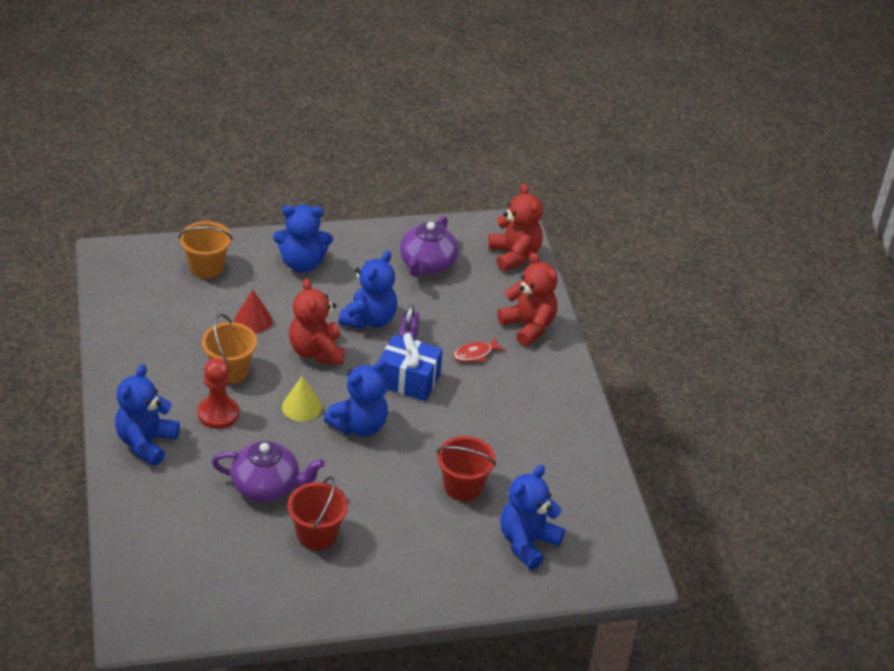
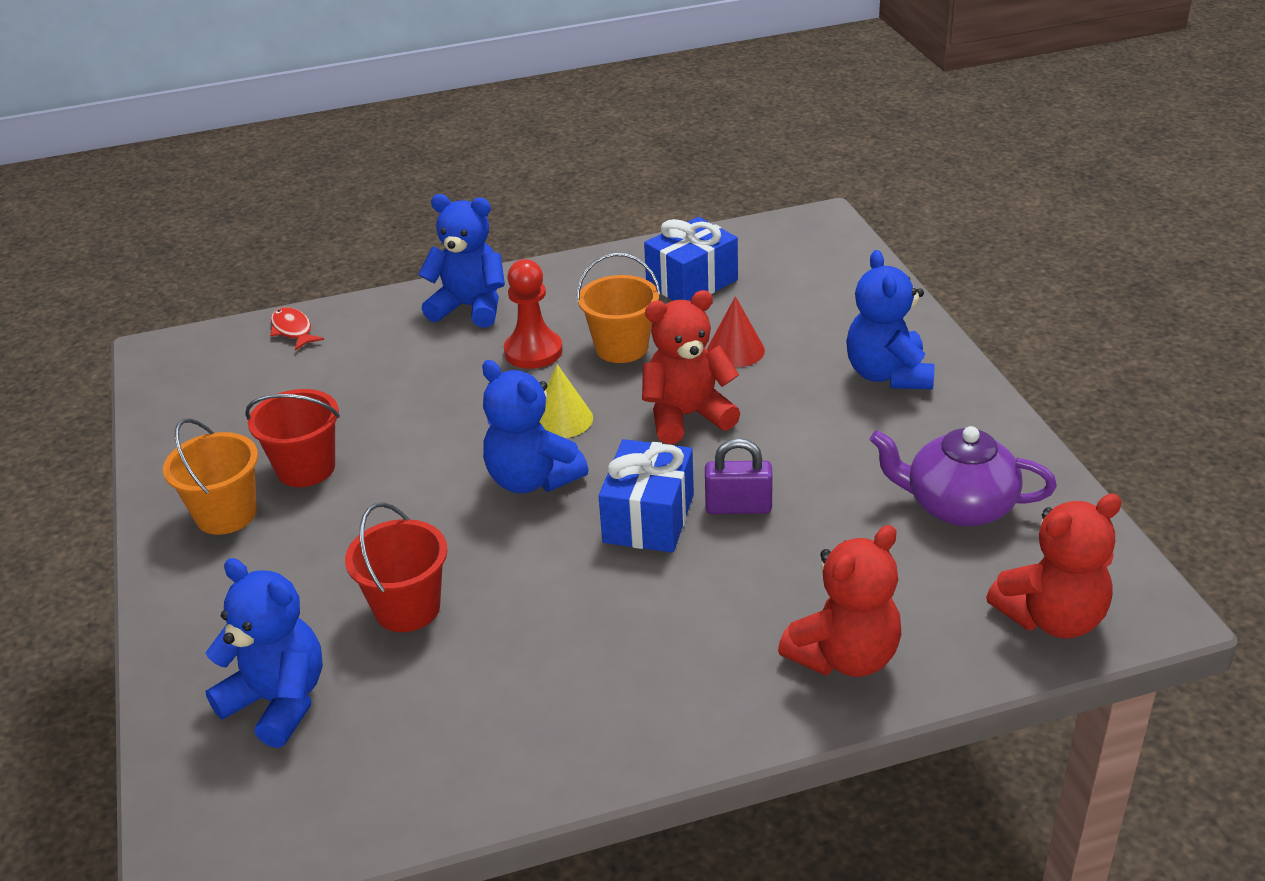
camera: 90 degrees right, 5 degrees down
orange bucket [179,221,233,279] -> orange bucket moved to [163,418,258,535]
purple teapot [212,441,325,502] -> none
blue teddy bear [339,251,397,329] -> none
red fish [453,337,506,363] -> red fish moved to [270,307,324,351]
none -> blue gift [644,217,738,301]

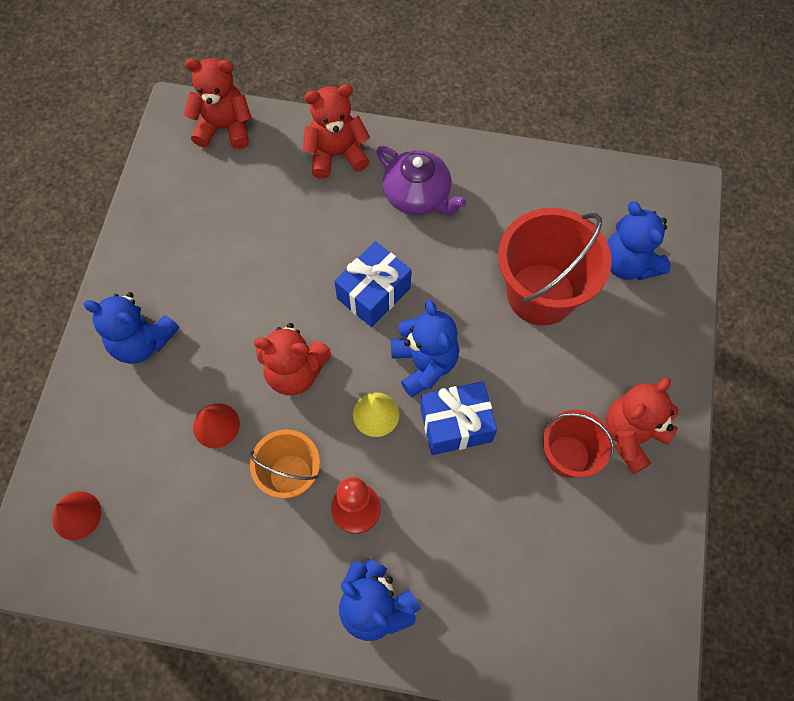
camera: 155 degrees left, 30 degrees up
orange bucket [163,418,258,535] -> red teddy bear [606,378,679,474]
red fish [270,307,324,351] -> none
red bucket [345,502,448,632] -> red bucket [498,208,611,326], size x1.70
blue gift [644,217,738,301] -> blue gift moved to [420,381,497,455]
purple padlock [705,438,773,514] -> none
blue teddy bear [846,250,934,389] -> blue teddy bear turned 90 degrees clockwise [83,292,179,364]
purple teapot [870,426,1057,526] -> purple teapot moved to [376,146,466,215]
none -> red cone [52,492,101,540]

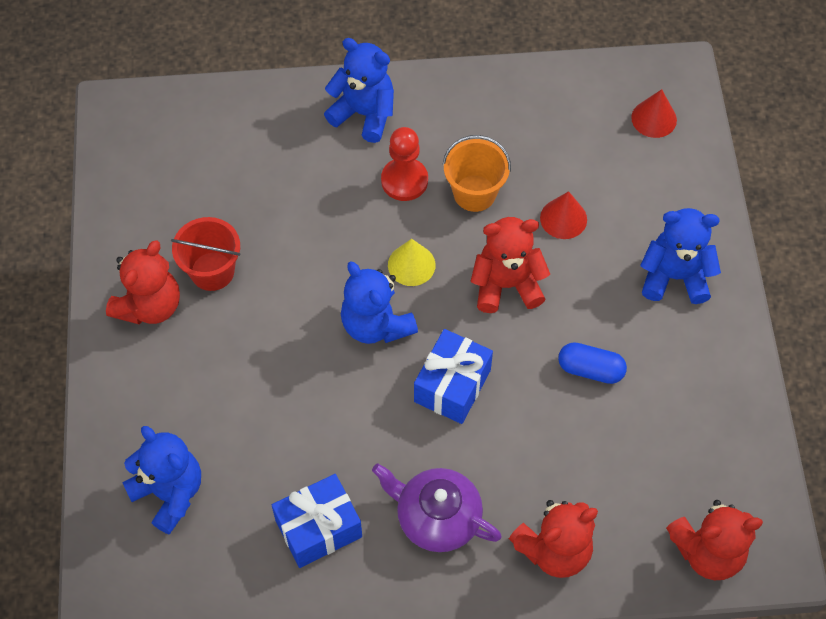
camera: 165 degrees right, 5 degrees down
blue gift [420,381,497,455] -> blue gift moved to [272,474,362,568]
red bucket [498,208,611,326] -> none
none -> blue capsule [558,342,627,384]

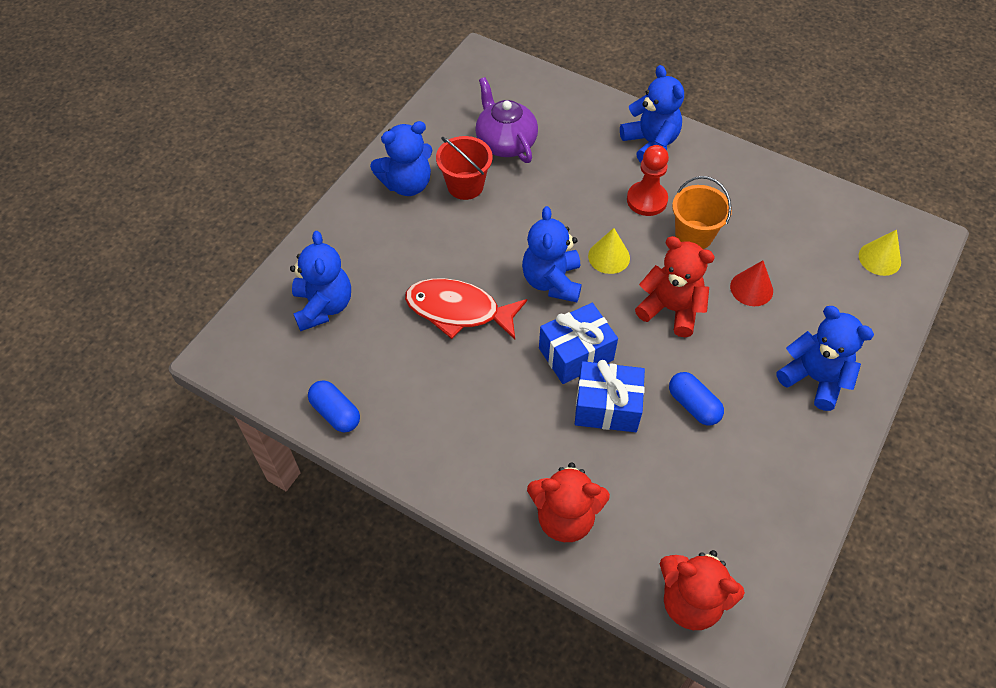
camera: 35 degrees right, 5 degrees down
red teddy bear [106,240,180,325] -> blue teddy bear [370,121,433,196]
blue gift [272,474,362,568] -> blue gift moved to [575,360,645,432]
purple teapot [372,463,502,552] -> purple teapot moved to [475,77,538,163]
red cone [631,89,677,138] -> yellow cone [859,230,901,276]
none -> blue capsule [308,380,360,432]
none -> red fish [405,278,527,340]

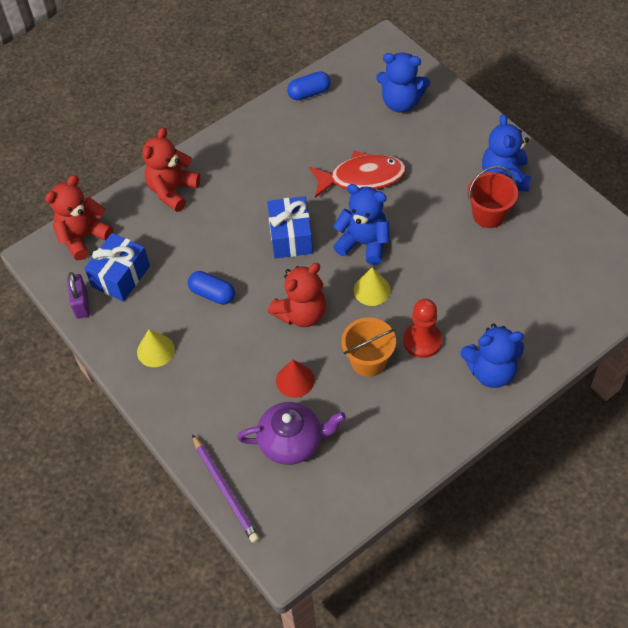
camera: 115 degrees right, 0 degrees up
red fish [405,278,527,340] -> red fish turned 45 degrees clockwise [309,151,406,198]
purple teapot [475,77,538,163] -> purple teapot moved to [237,402,346,465]
blue gift [575,360,645,432] -> blue gift moved to [84,233,150,302]
blue capsule [669,372,724,425] -> blue capsule turned 45 degrees clockwise [188,271,235,305]
blue teddy bear [776,306,874,411] -> none
yellow cone [859,230,901,276] -> yellow cone moved to [137,329,175,367]
none -> purple padlock [67,272,90,319]
none -> purple pencil [192,434,259,543]

